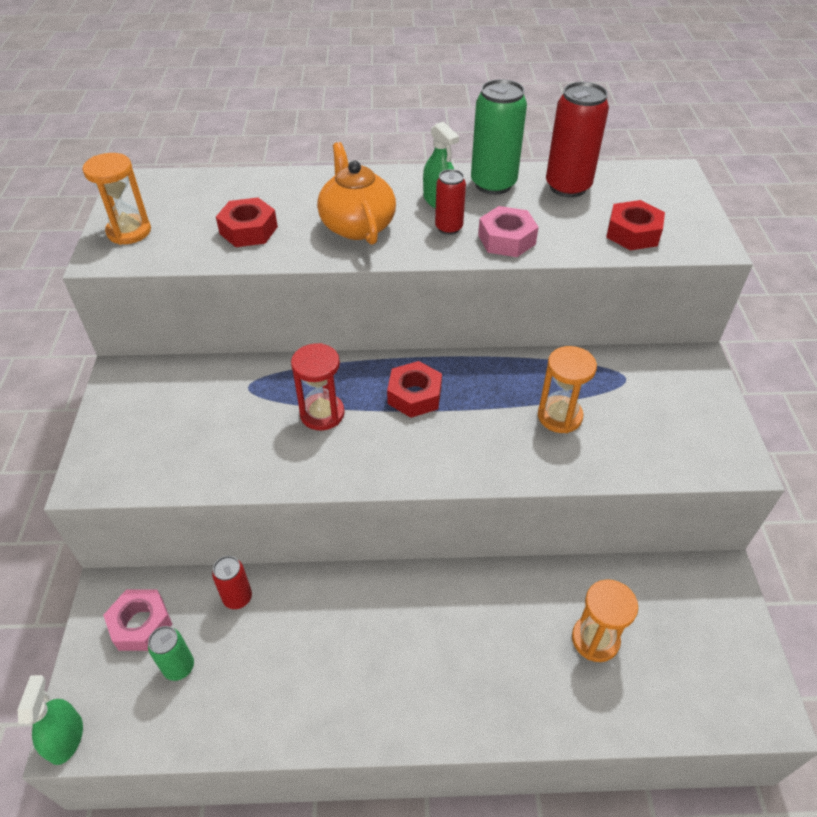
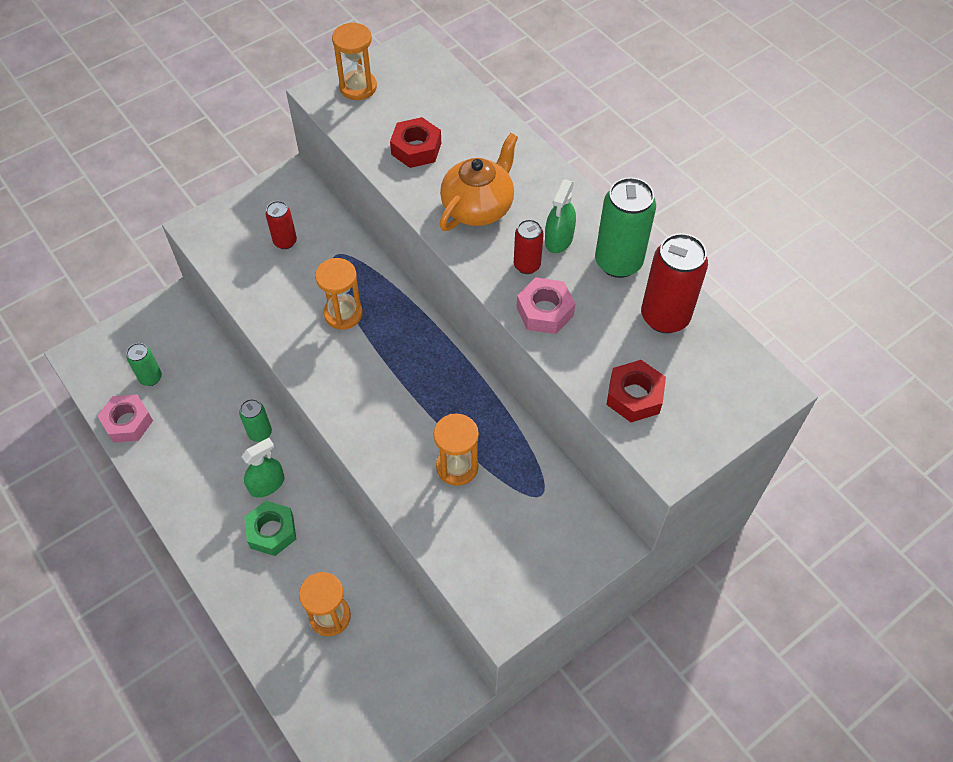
camera: 55 degrees right, 10 degrees up
green spray bottle [18,675,83,765] -> green spray bottle moved to [241,438,284,498]
pink nut [103,589,173,651] -> pink nut moved to [98,394,153,443]
red can [212,556,252,609] -> red can moved to [266,201,297,249]
red hourglass [291,343,345,430] -> orange hourglass [315,258,363,330]
red nut [387,361,442,418] -> none
none -> green can [239,399,272,442]
none -> green nut [244,501,296,556]

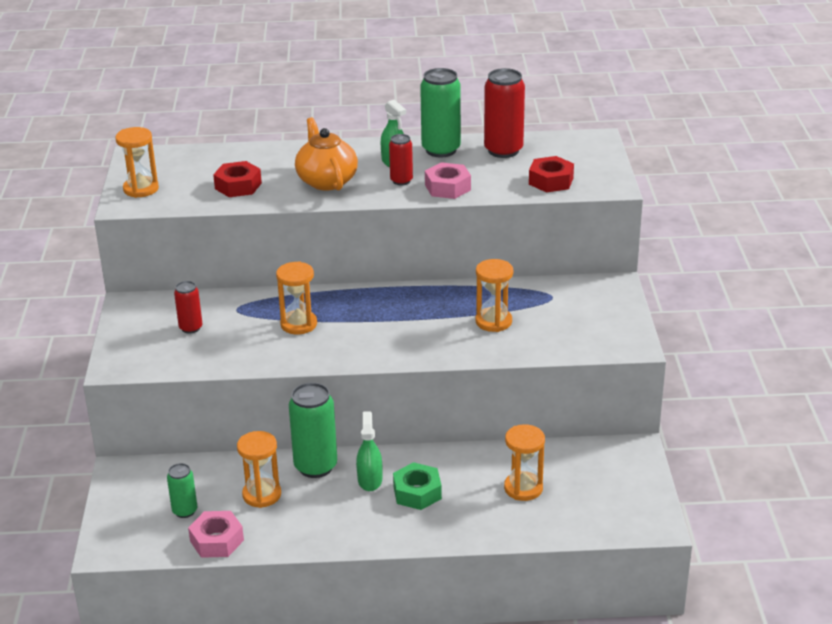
camera: 55 degrees left, 25 degrees down
green can [239,399,272,442] -> green can [289,383,337,478], size x1.78
none -> orange hourglass [237,431,281,508]

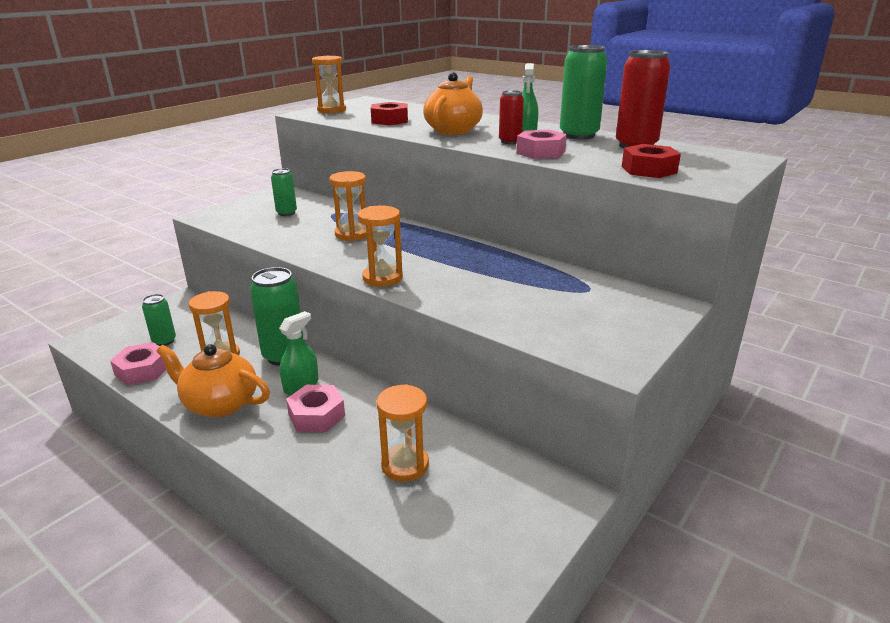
camera: 40 degrees right, 5 degrees down
red can [174,281,203,334] -> green can [271,168,297,216]
green nut [393,462,442,510] -> pink nut [286,385,345,432]
orange hourglass [475,259,513,332] -> orange hourglass moved to [358,206,403,287]
none -> orange teapot [156,344,270,417]

